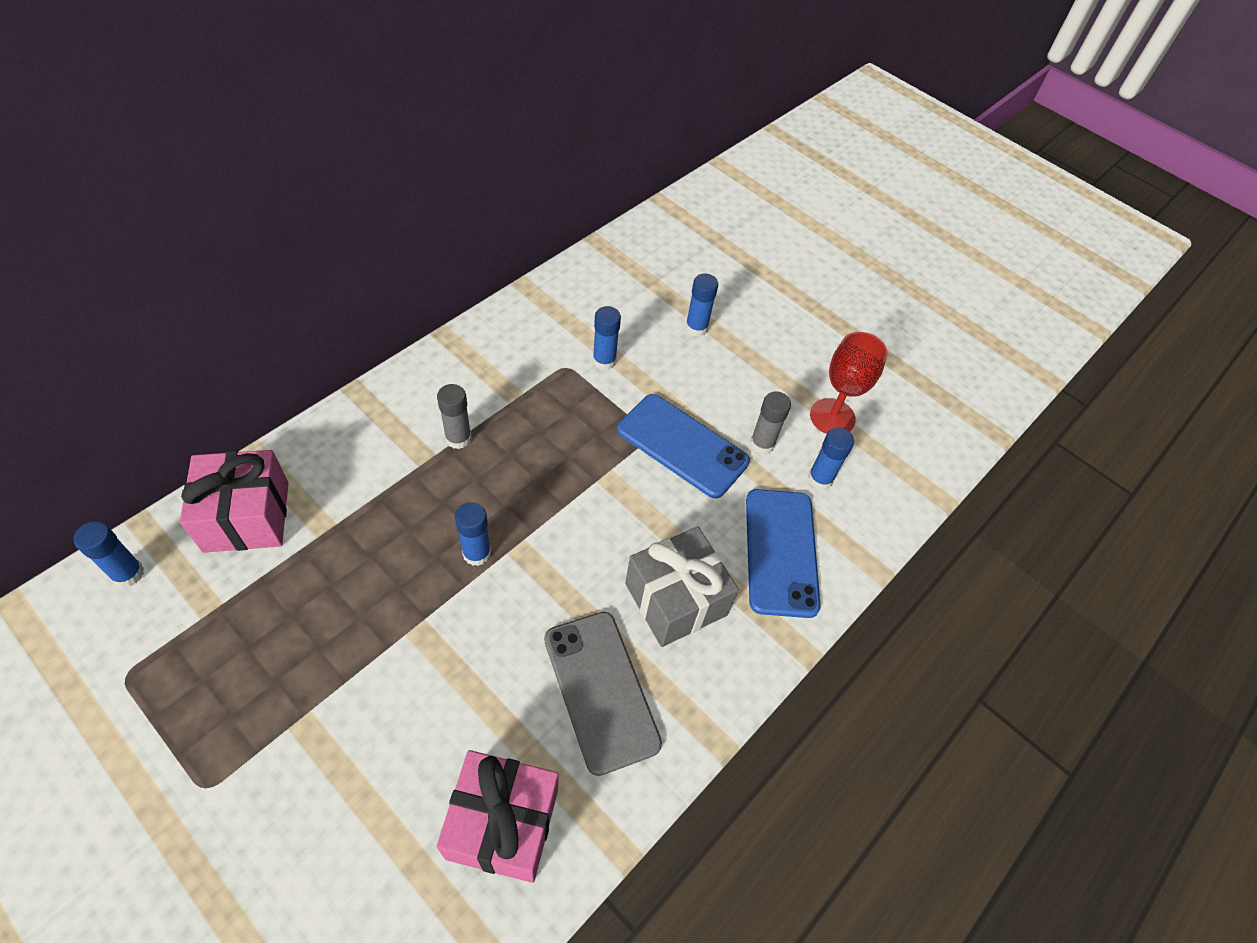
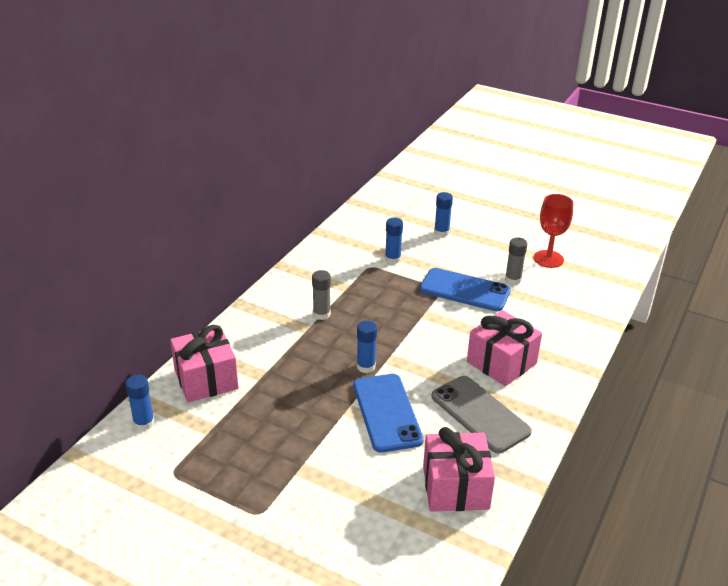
camera: 10 degrees left, 20 degrees down
grey gift [625,526,739,647] -> pink gift [467,310,542,386]
blue phone [746,489,820,618] -> blue phone moved to [353,374,424,453]
blue glue stick [808,428,854,490] -> none

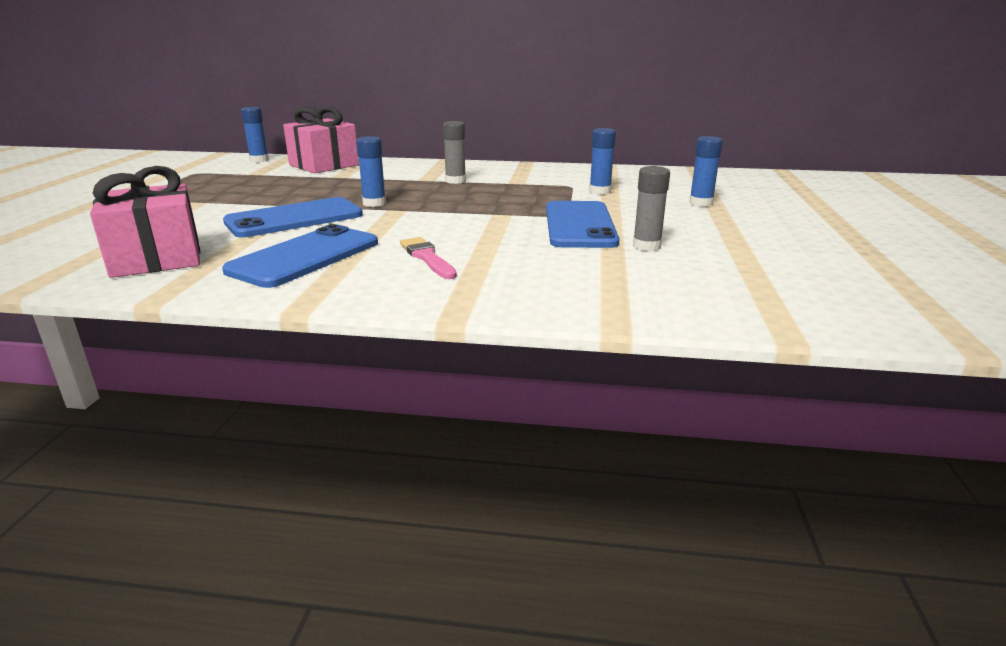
camera: 70 degrees right, 10 degrees down
grey phone [432,376,532,453] -> blue phone [222,224,378,288]
pink gift [467,310,542,386] -> pink brush [400,237,457,279]
red goblet [534,194,573,268] -> none

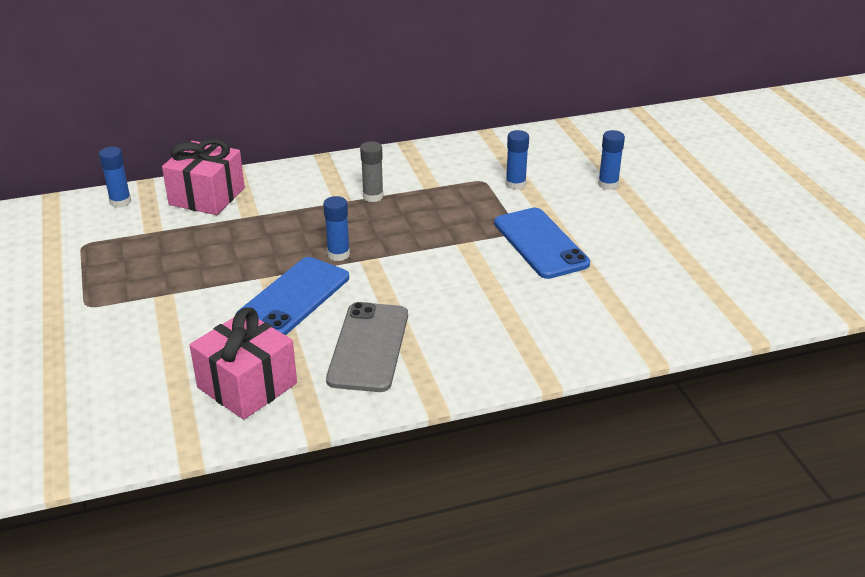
camera: 25 degrees left, 10 degrees up
blue phone [222,224,378,288] -> grey phone [326,302,408,392]
pink brush [400,237,457,279] -> none
grey glue stick [633,166,670,251] -> none

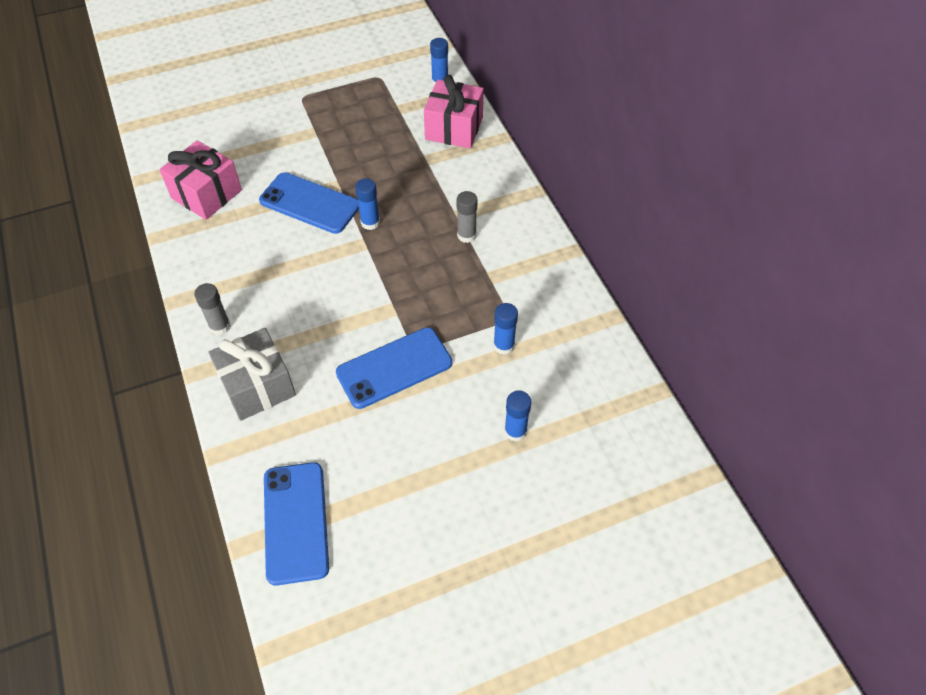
camera: 85 degrees right, 20 degrees up
grey phone [326,302,408,392] -> none
none -> grey glue stick [194,283,231,335]
none -> grey gift [208,328,296,421]
none -> blue phone [264,462,329,586]

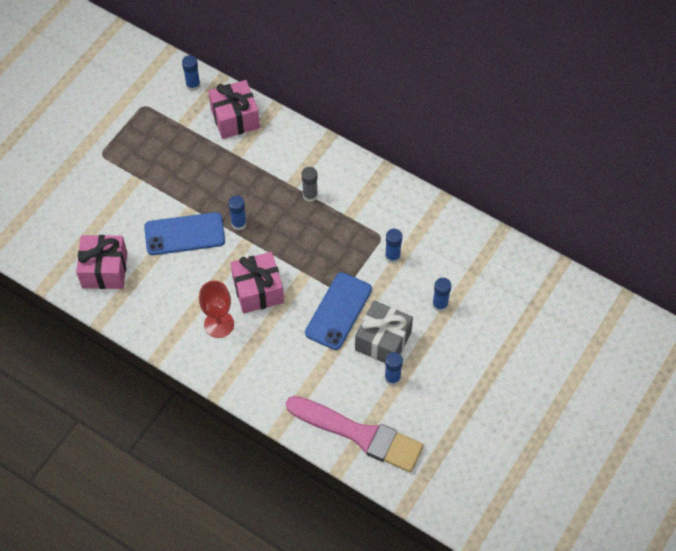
camera: 35 degrees left, 5 degrees up
grey glue stick [194,283,231,335] -> none
grey gift [208,328,296,421] -> grey gift moved to [355,300,413,363]
blue phone [264,462,329,586] -> pink brush [286,396,424,472]
none -> red goblet [199,281,234,338]
none -> pink gift [231,252,284,313]
none -> blue glue stick [385,352,403,386]

